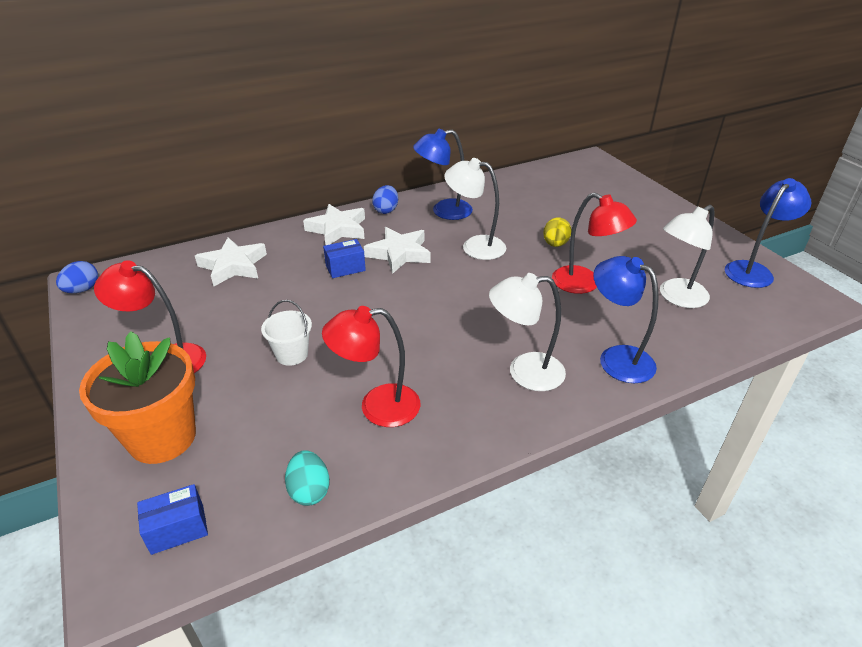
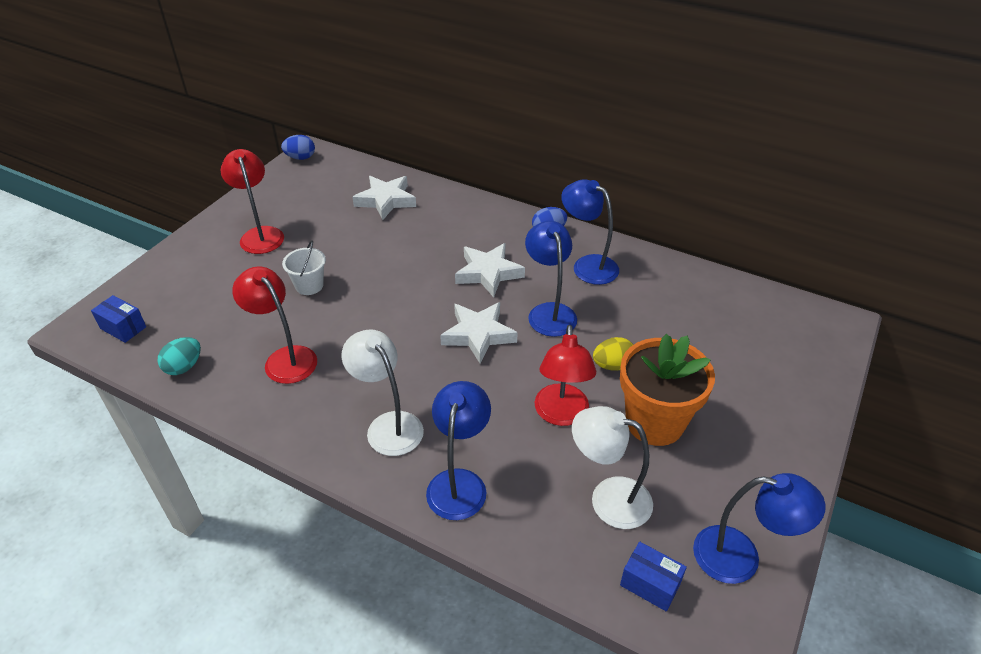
camera: 55 degrees right, 5 degrees up
orange flower pot [79,331,196,464] -> orange flower pot moved to [620,334,715,446]
white star [303,204,365,245] -> white star moved to [440,302,518,364]
blue box [323,239,366,278] -> blue box moved to [620,542,687,611]
white lamp [444,158,506,260] -> blue lamp [525,221,577,337]

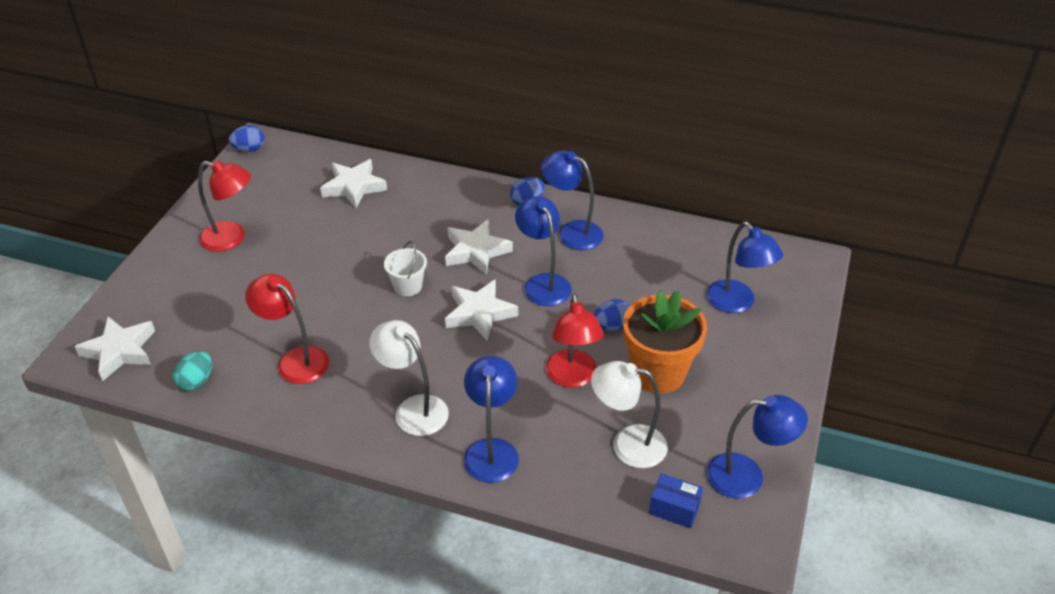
camera: 10 degrees left, 0 degrees up
blue box [91,295,146,343] -> white star [74,316,155,381]
red lamp [221,149,284,254] -> red lamp turned 135 degrees clockwise [198,160,251,252]
white bucket [282,240,326,295] -> white bucket moved to [384,241,427,296]
yellow egg [593,337,633,371] -> blue egg [594,299,630,331]
none -> blue lamp [706,222,783,313]

